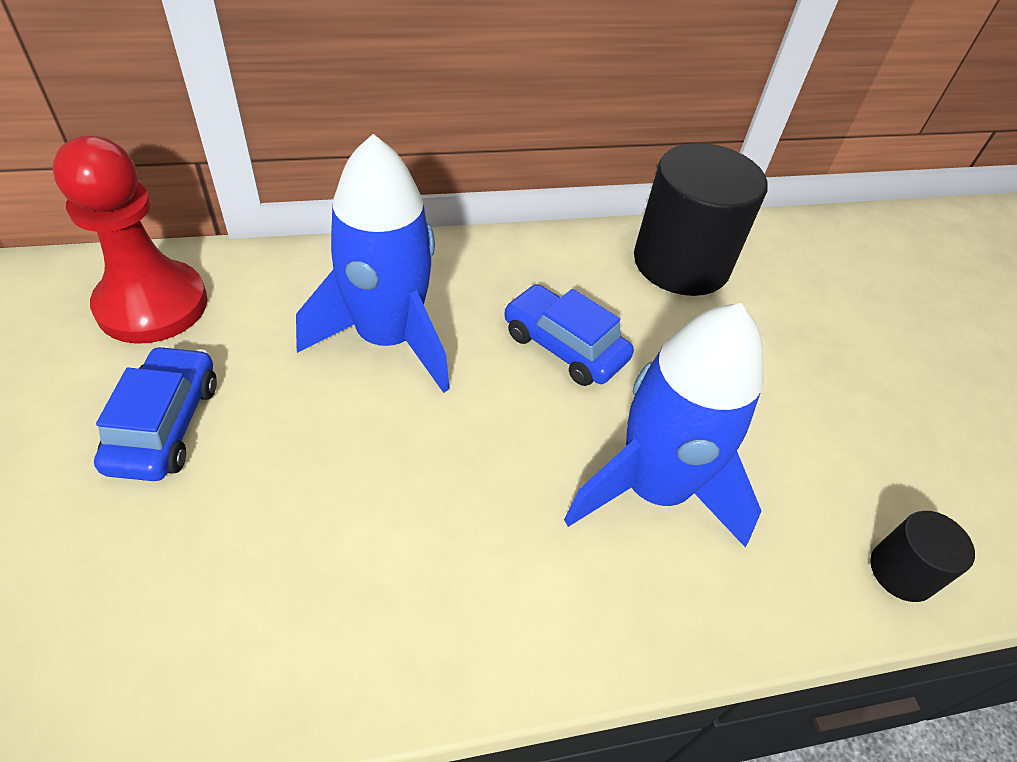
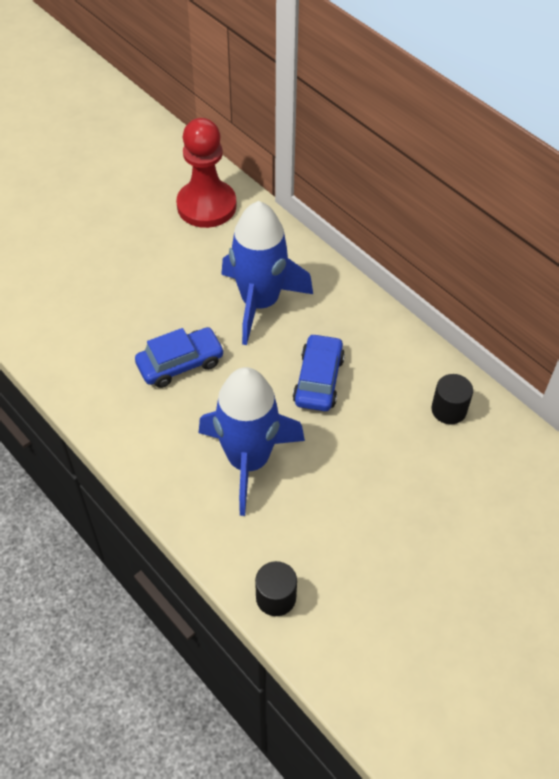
camera: 65 degrees right, 5 degrees up
blue car [94,345,217,481] -> blue car moved to [135,327,225,388]
black cylinder [634,143,768,296] -> black cylinder [431,374,473,424], size x0.47

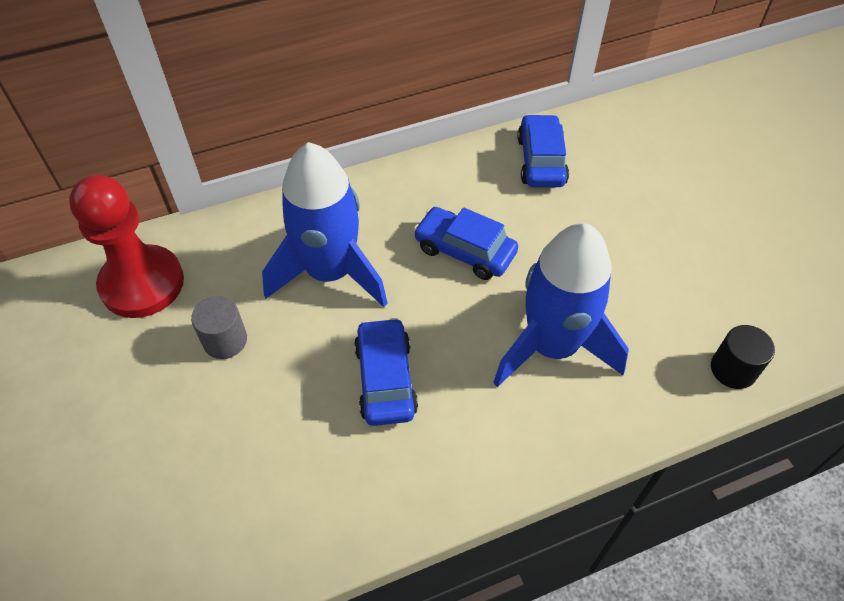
camera: 70 degrees left, 0 degrees up
black cylinder [431,374,473,424] -> blue car [517,114,569,187]
none -> grey cylinder [191,296,247,359]

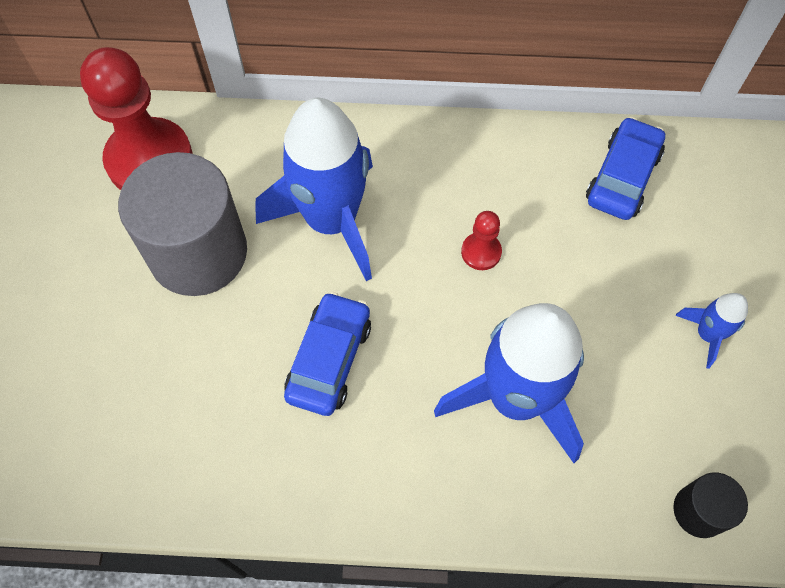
camera: 25 degrees right, 10 degrees up
grey cylinder [191,296,247,359] -> grey cylinder [118,152,247,296], size x2.12
blue car [414,207,518,280] -> red pawn [461,211,502,270]
none -> blue rocket [675,293,748,369]

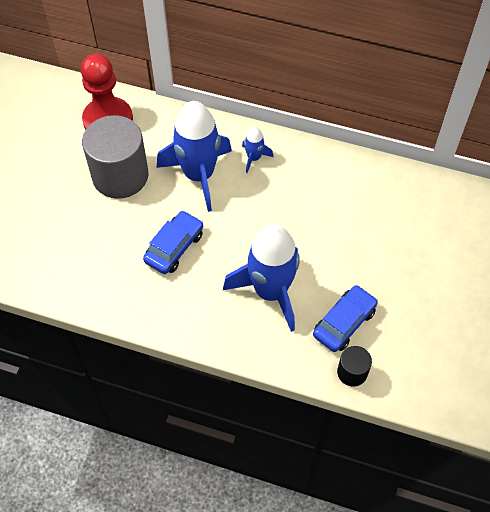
camera: 15 degrees right, 5 degrees down
red pawn [461,211,502,270] -> none
blue car [586,117,665,220] -> blue car moved to [313,285,378,352]
blue rocket [675,293,748,369] -> blue rocket moved to [242,127,273,173]

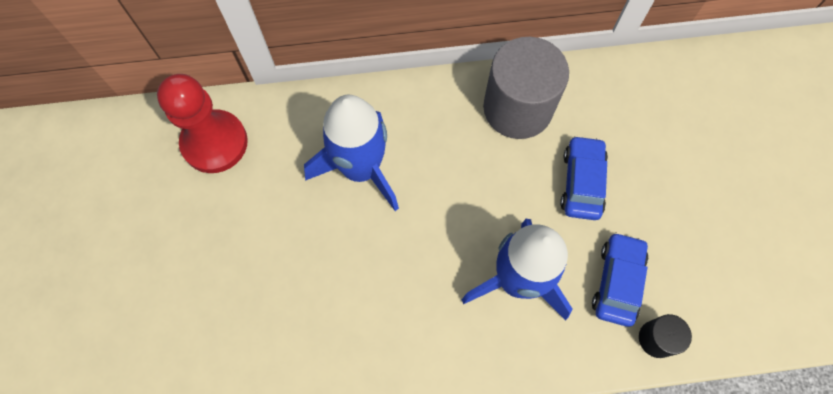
camera: 25 degrees left, 10 degrees up
grey cylinder [82,115,149,199] -> grey cylinder moved to [483,37,569,139]
blue car [143,210,203,274] -> blue car moved to [560,135,608,220]
blue rocket [242,127,273,173] -> none

